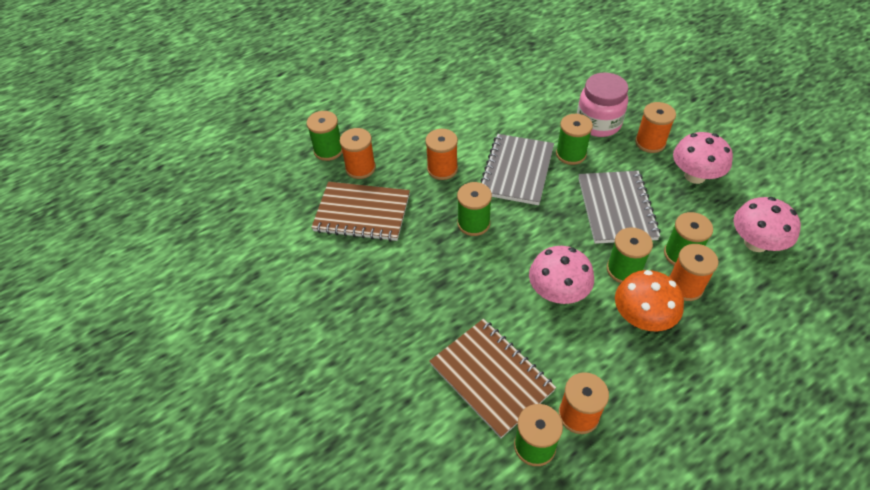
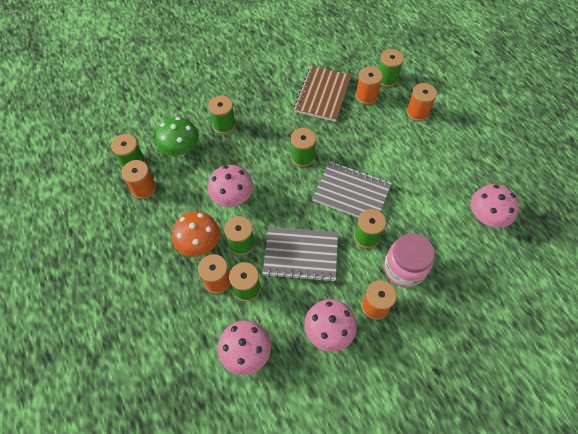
camera: 95 degrees right, 10 degrees up
orange spool [425,129,458,180] -> orange spool moved to [406,83,437,122]
brown notebook [429,319,556,438] -> green mushroom [156,117,199,156]
none -> green spool [208,95,236,134]
none -> pink mushroom [471,184,519,228]

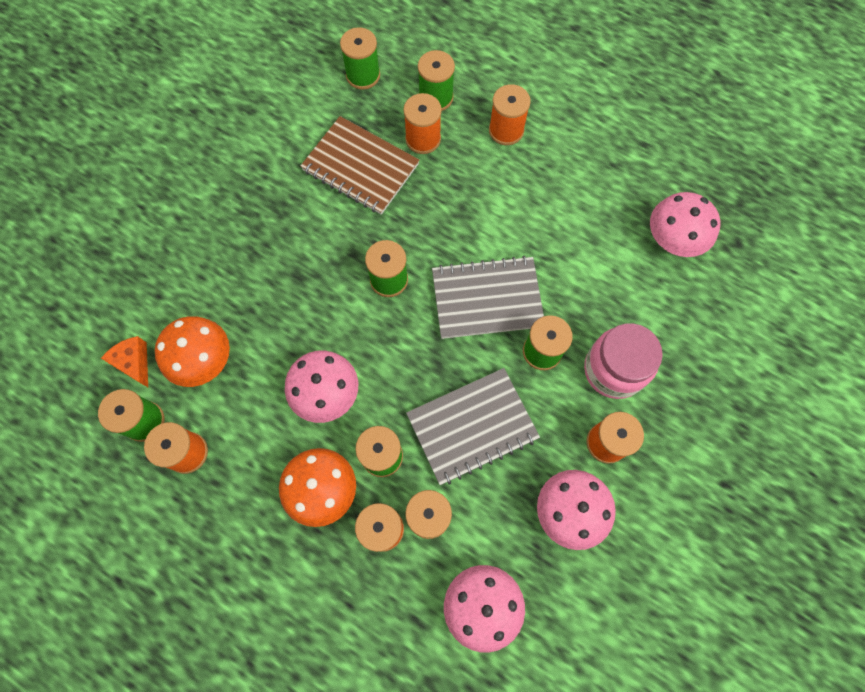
camera: 30 degrees left, 10 degrees up
green mushroom [156,117,199,156] -> orange mushroom [155,316,230,387]
green spool [208,95,236,134] -> green spool moved to [340,27,380,90]
brown notebook [294,66,351,122] -> brown notebook turned 45 degrees counterclockwise [300,116,419,215]
none -> orange cheese [101,336,148,387]

